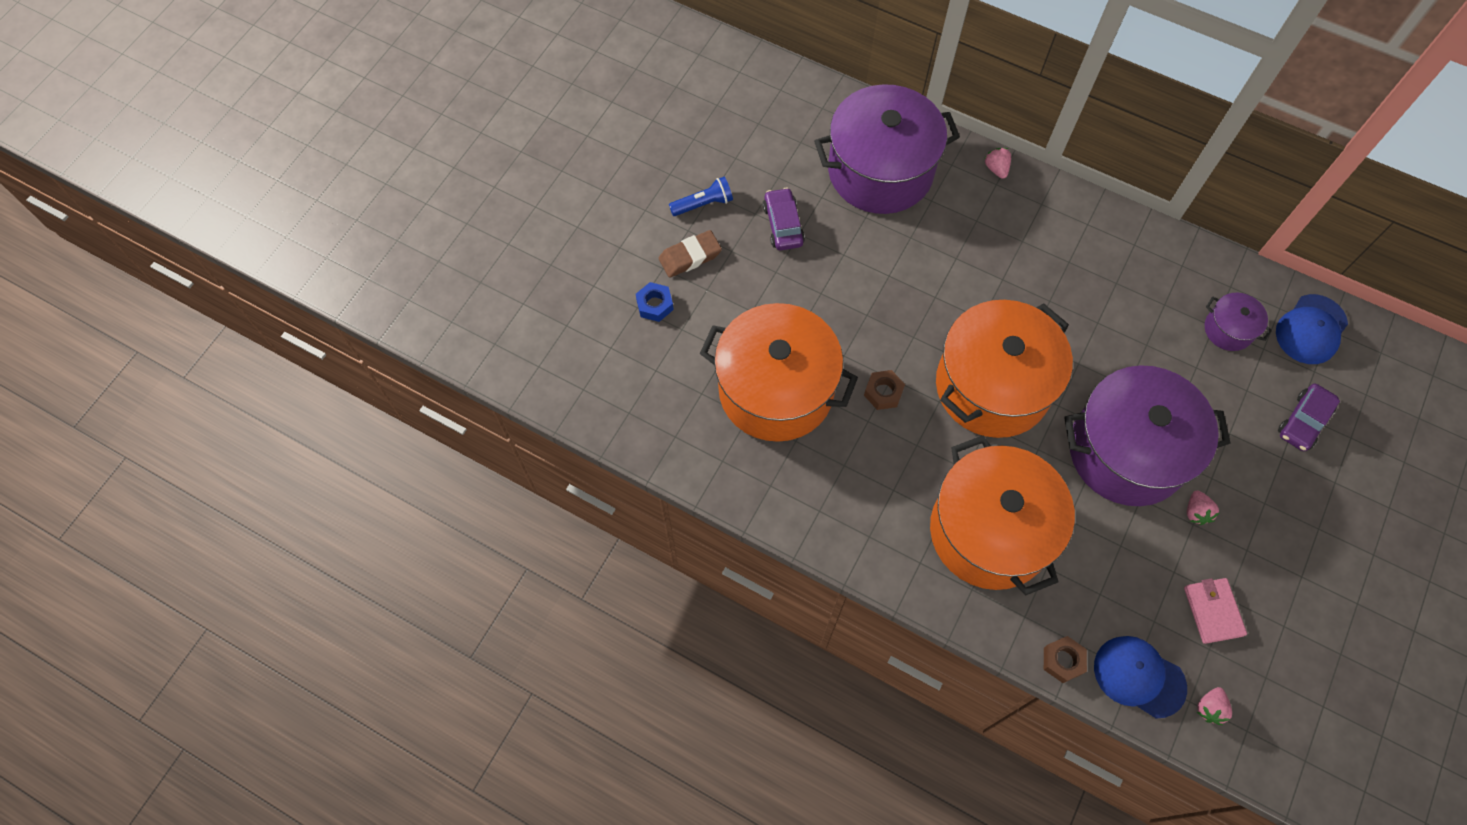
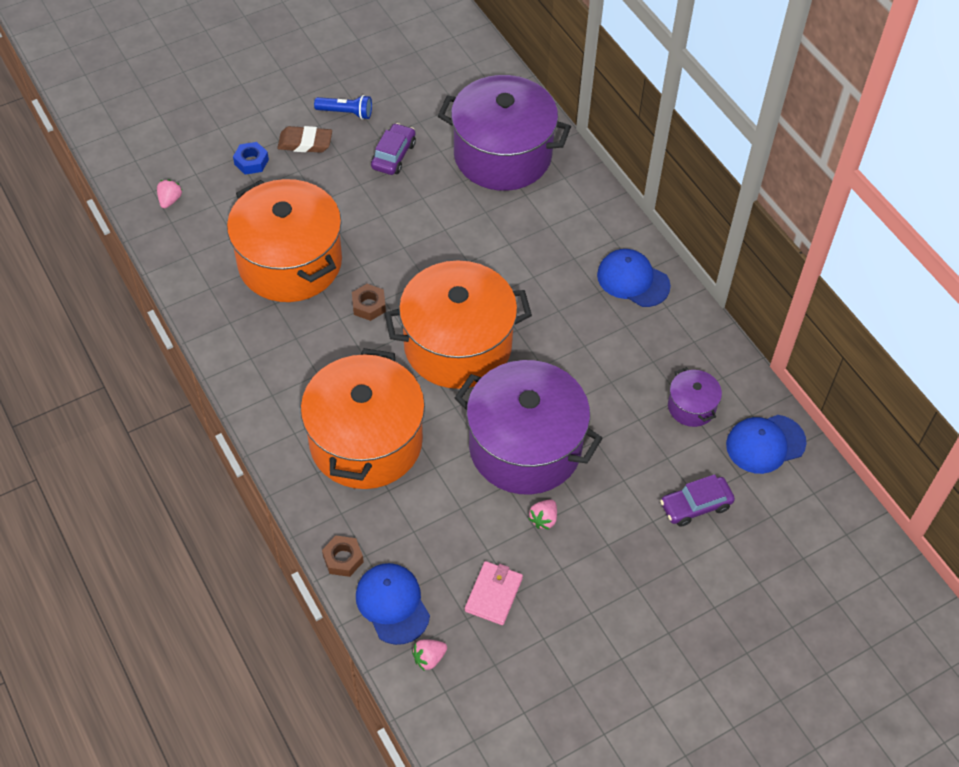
camera: 30 degrees right, 10 degrees down
pink strawberry [984,148,1011,179] -> pink strawberry moved to [157,179,182,208]
none -> blue cap [597,249,671,307]

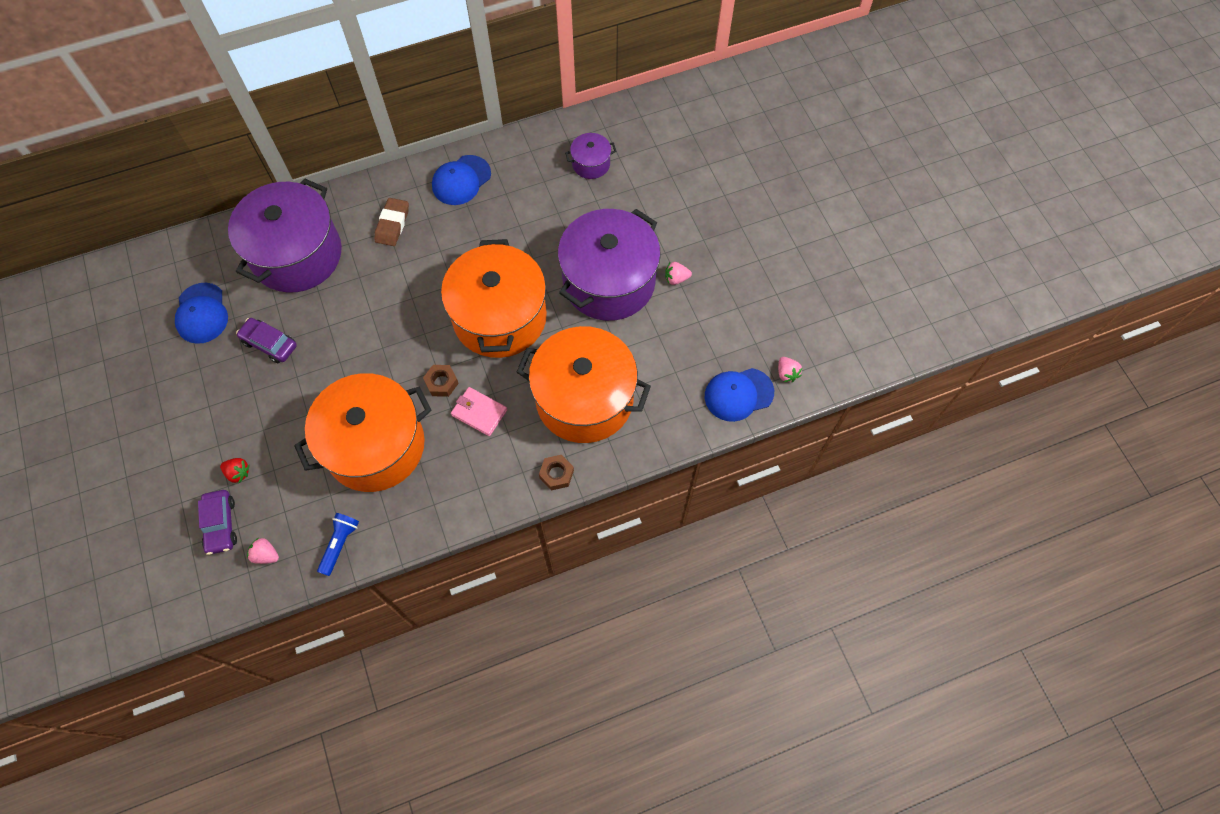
camera: 80 degrees left, 10 degrees up
blue nut [233,142,269,175] -> red strawberry [220,458,250,483]
brown eraser [277,126,332,153] -> brown eraser moved to [375,198,409,246]
blue flashlight [314,95,372,119] -> blue flashlight moved to [317,513,359,576]
brown nut [322,536,364,577] -> brown nut moved to [539,455,574,491]
pink wallet [465,561,523,625] -> pink wallet moved to [451,387,507,436]
pink strawberry [528,499,557,530] -> pink strawberry turned 135 degrees clockwise [665,262,692,285]
purple car [660,474,735,527] -> purple car moved to [198,490,237,555]
blue cap [726,415,807,474] -> blue cap moved to [175,283,228,344]

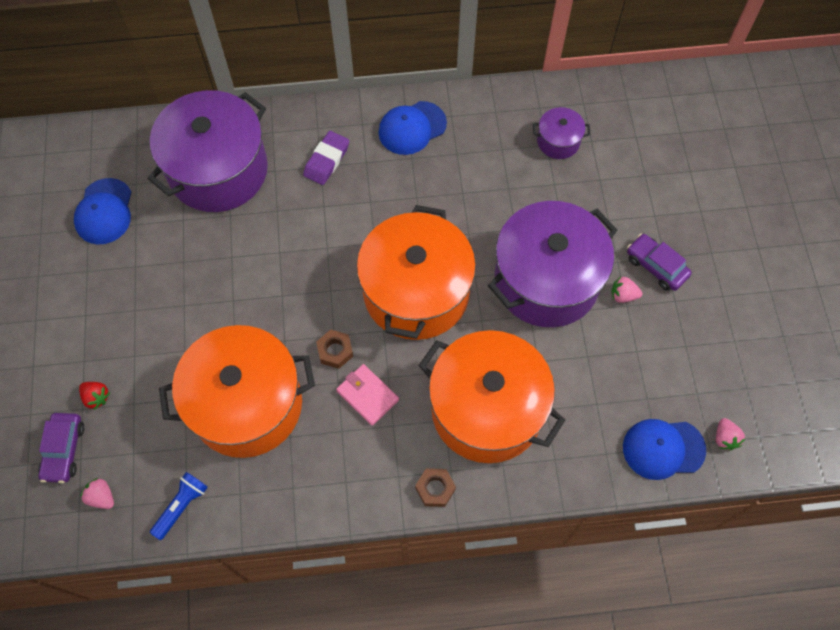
camera: 15 degrees right, 0 degrees up
purple car [236,318,297,363] -> purple car moved to [627,234,692,291]
brown eraser [375,198,409,246] -> purple eraser [303,131,349,185]

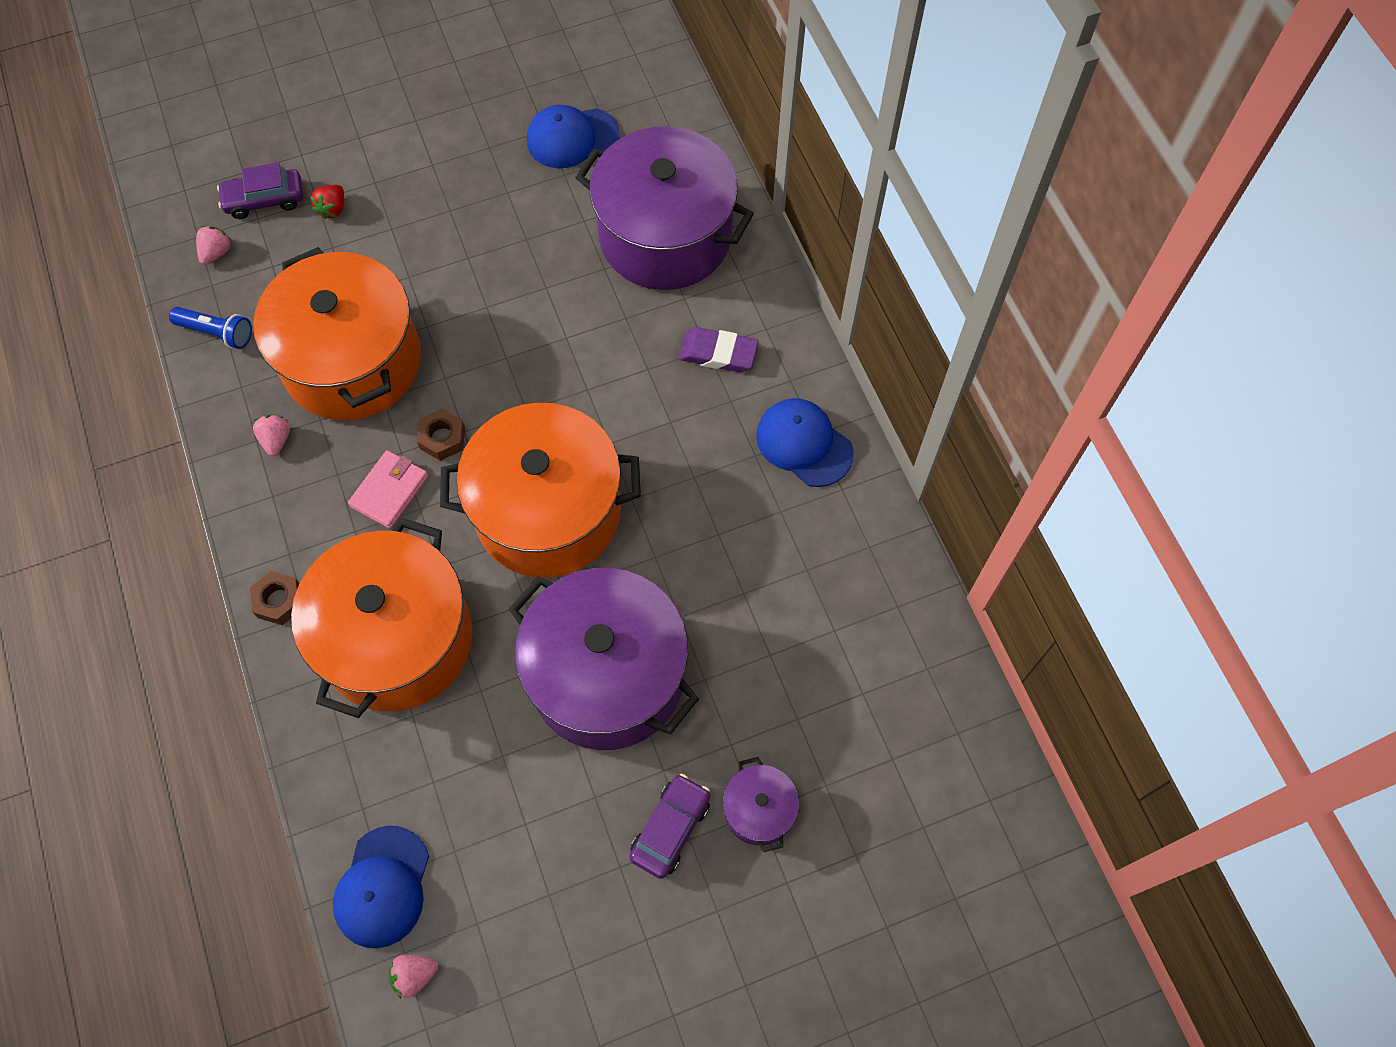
camera: 75 degrees right, 0 degrees up
purple pot [533,107,590,159] -> purple pot moved to [723,757,799,852]
pink strawberry [611,276,642,303] -> pink strawberry moved to [253,415,290,456]
blue cap [623,419,706,480] -> blue cap turned 150 degrees counterclockwise [333,826,429,948]

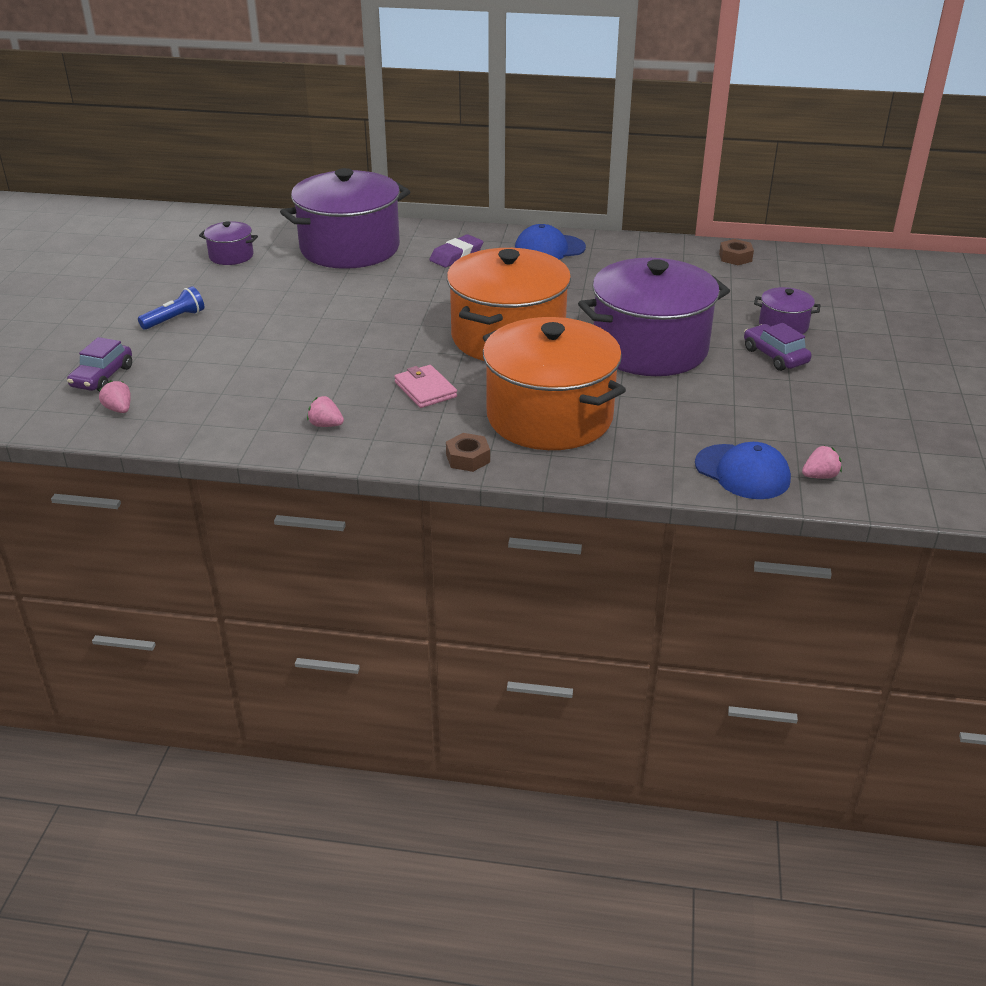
camera: 60 degrees left, 30 degrees down
blue flashlight [169,307,252,349] -> blue flashlight moved to [138,286,204,330]
orange pot [253,247,421,420] -> none
red strawberry [310,185,344,219] -> none
pink strawberry [389,955,438,998] -> pink strawberry turned 120 degrees counterclockwise [802,446,842,479]
brown nut [417,409,465,461] -> brown nut moved to [719,239,754,265]
blue cap [527,105,620,168] -> purple pot [199,221,258,265]

